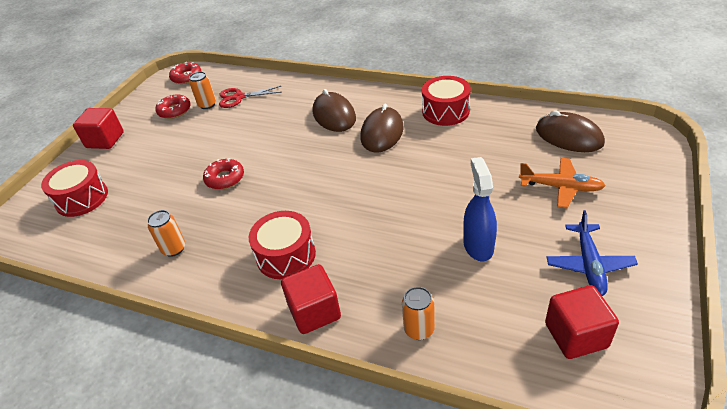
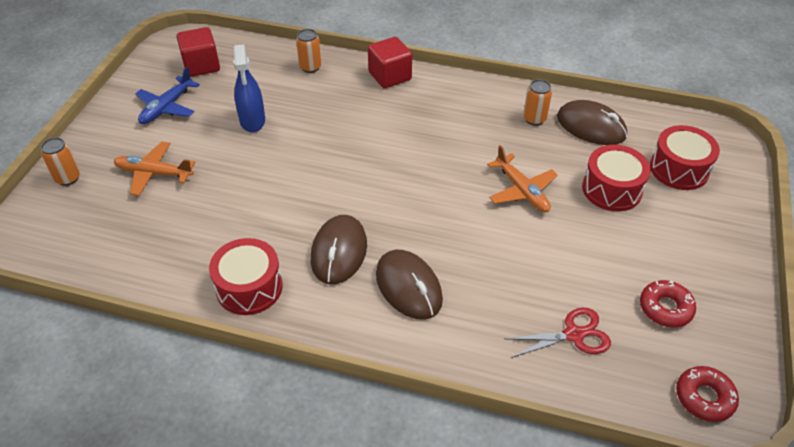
camera: 170 degrees right, 5 degrees up
red cube [73,108,124,149] -> none
orange can [189,71,216,109] -> orange can moved to [41,137,80,186]
red donut [203,158,244,190] -> orange plane [487,145,558,212]
red drum [249,211,316,279] -> red drum moved to [582,145,651,212]
brown mouse [536,110,605,152] -> brown mouse moved to [557,100,627,145]
blue plane [547,210,638,296] -> blue plane turned 150 degrees counterclockwise [135,67,200,124]

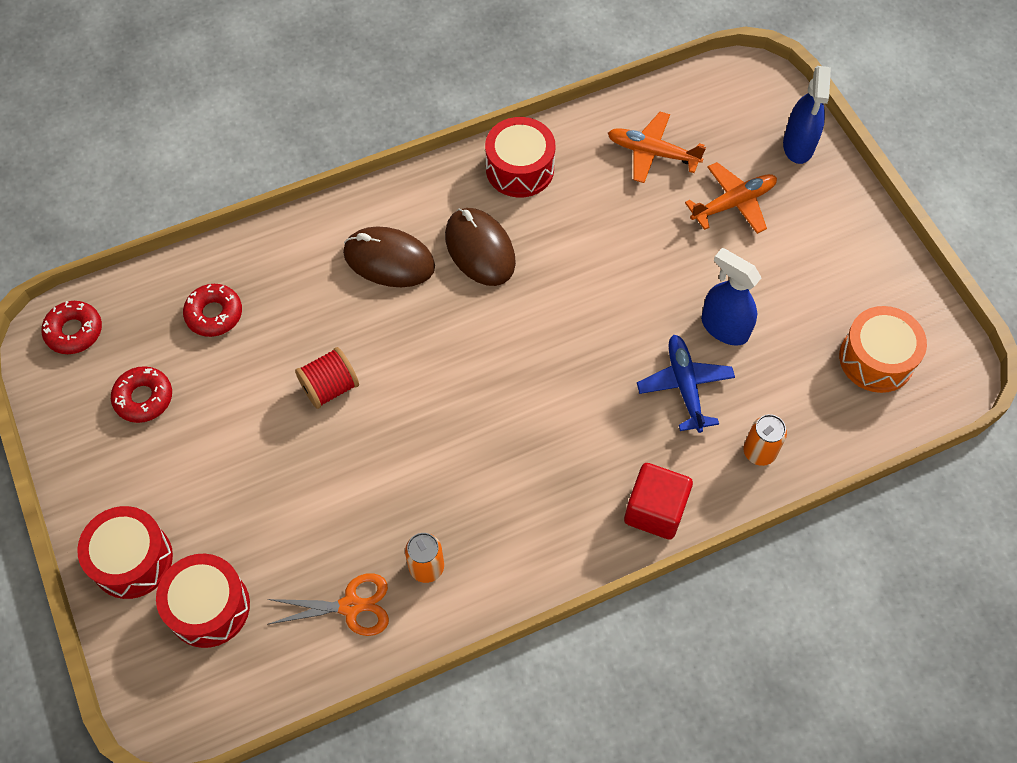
camera: 140 degrees right, 15 degrees up
orange can [41,137,80,186] -> blue spray bottle [783,66,831,164]
blue plane [135,67,200,124] -> blue plane moved to [637,335,735,433]
red cube [177,27,220,77] -> orange drum [839,306,927,393]
orange plane [487,145,558,212] -> orange plane moved to [608,112,706,183]
red scissors [505,308,611,358] -> red donut [183,284,242,337]
brown mouse [557,100,627,145] -> orange scissors [267,573,389,636]
red drum [582,145,651,212] -> red drum moved to [77,506,173,599]
none -> red spool [295,347,359,409]

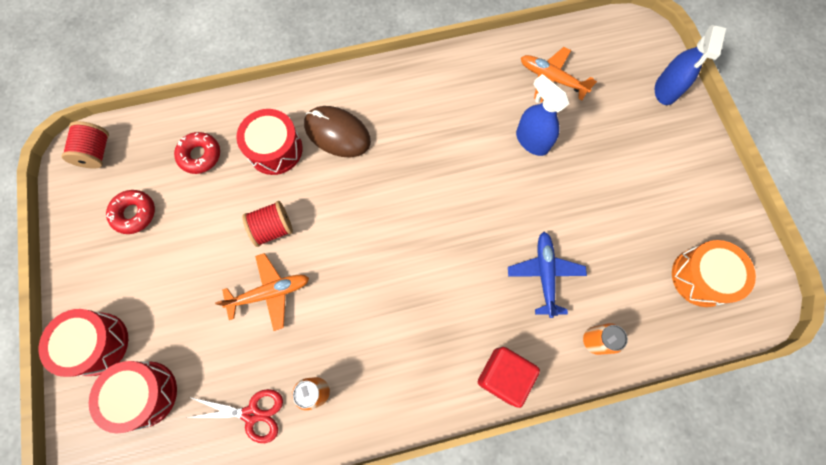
camera: 10 degrees right, 10 degrees up
red donut [41,301,102,354] -> red spool [61,121,109,168]
orange scissors [267,573,389,636] -> red scissors [187,389,283,443]
brown mouse [445,208,516,286] -> none
red drum [485,117,555,197] -> red drum moved to [236,109,303,175]
orange plane [685,162,777,234] -> orange plane moved to [215,253,309,331]
blue spray bottle [701,248,761,346] -> blue spray bottle moved to [516,74,569,156]

